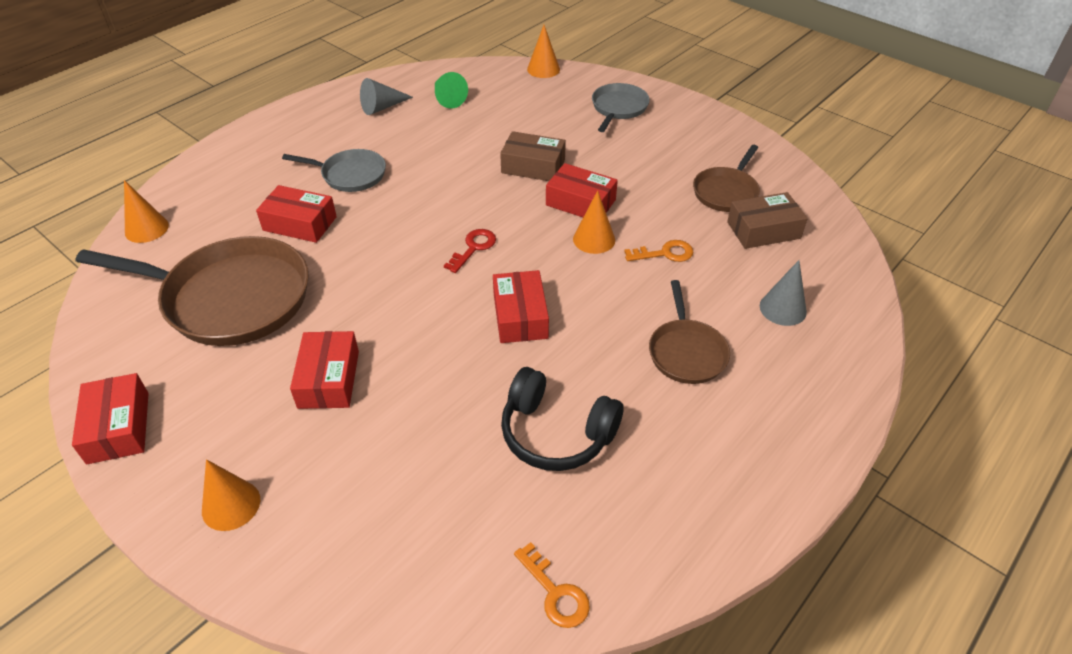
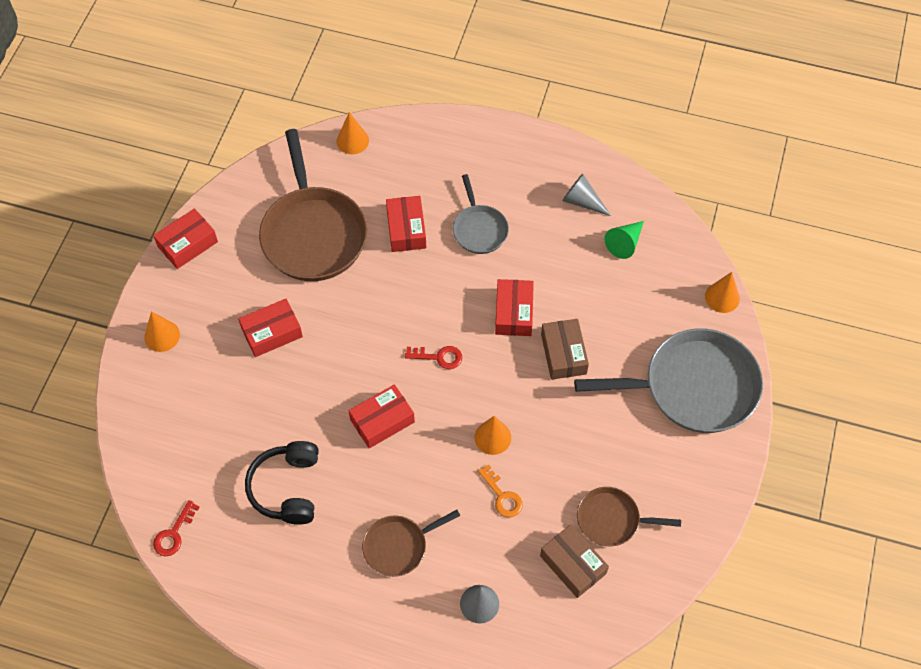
camera: 65 degrees right, 15 degrees up
orange key [514,542,590,628] -> red key [153,500,200,556]
red box [546,163,618,217] -> red box moved to [495,279,534,336]
grey pan [592,83,650,132] -> grey pan [574,328,763,433], size x1.91

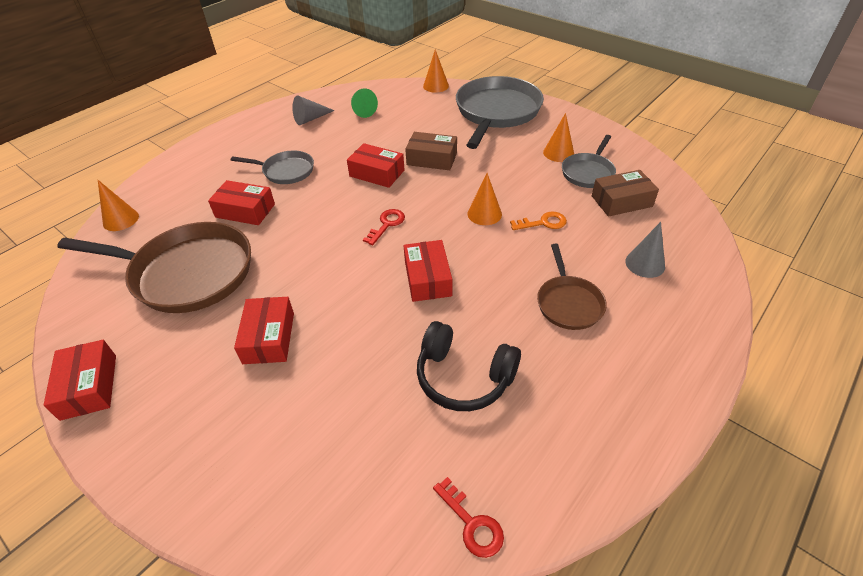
camera: 65 degrees left, 15 degrees down
orange cone [144,311,180,352] -> orange cone moved to [543,113,574,162]
brown pan [577,487,681,546] -> grey pan [562,135,616,188]

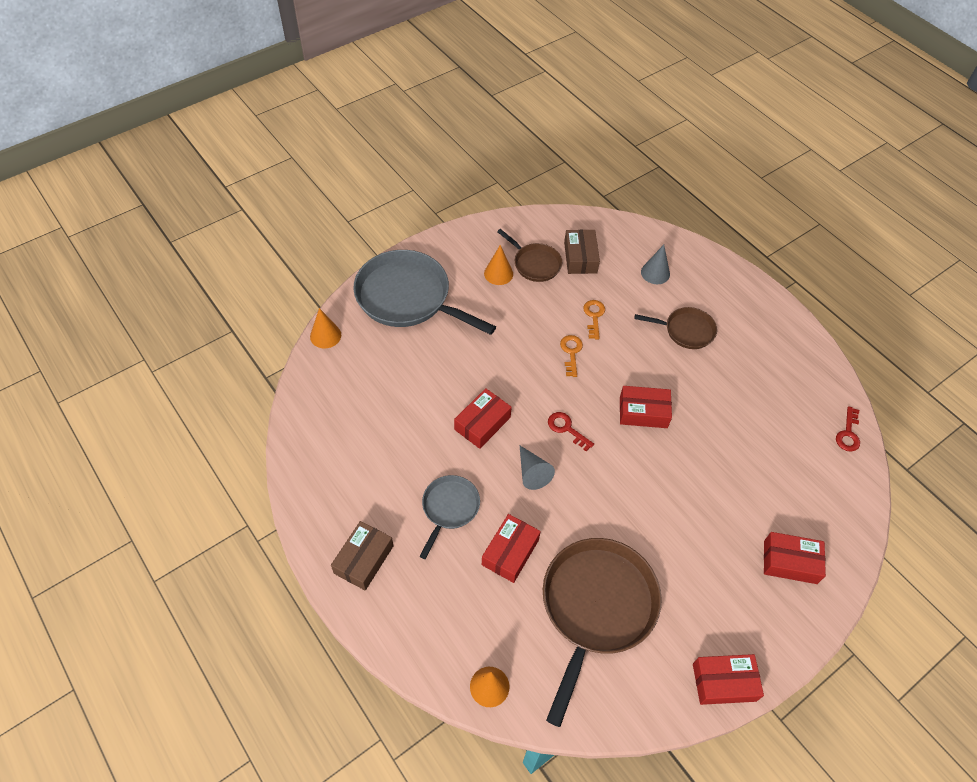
camera: 80 degrees left, 10 degrees up
red box [234,297,294,364] -> red box moved to [764,532,826,584]
grey cone [292,96,335,125] -> grey cone moved to [520,446,555,490]
green cone [351,88,378,118] -> none
brown box [405,132,457,170] -> brown box moved to [331,521,393,591]
black headphones [417,321,521,411] -> none
red key [433,477,504,558] -> red key turned 135 degrees clockwise [836,406,860,451]
orange cone [467,173,502,225] -> orange key [560,335,583,377]
grey pan [562,135,616,188] -> brown pan [497,229,562,282]

